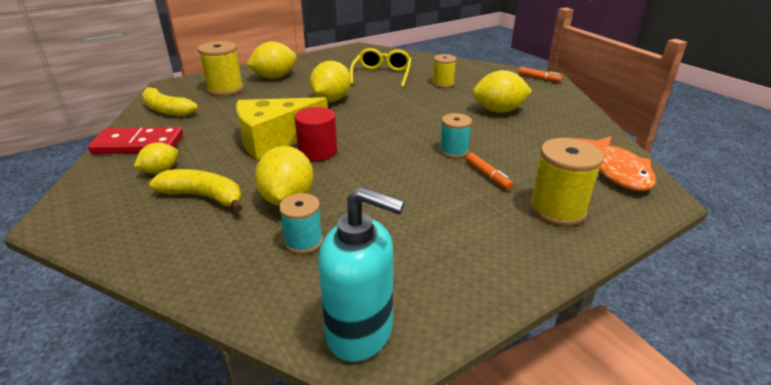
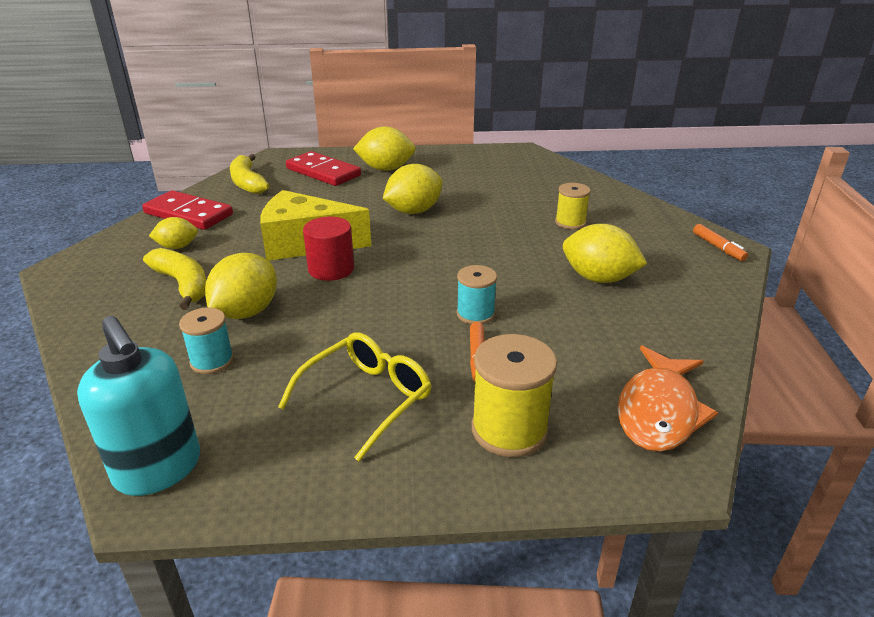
camera: 30 degrees right, 0 degrees up
yellow spool [198,41,244,96] -> red domino [286,151,361,186]
yellow glasses [350,48,411,88] -> yellow glasses moved to [278,332,432,461]

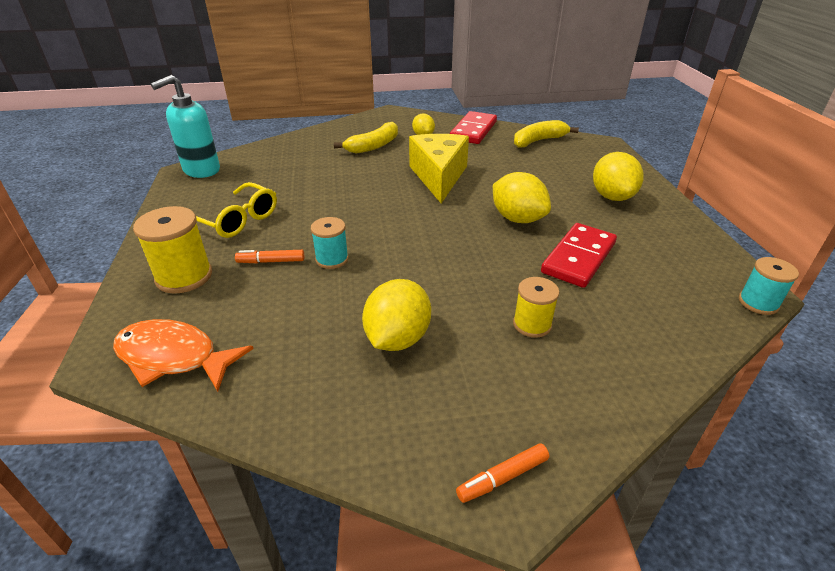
camera: 85 degrees right, 5 degrees up
turquoise spool [179,307,234,374] -> turquoise spool moved to [739,257,799,315]
yellow lemon [205,253,277,319] -> none
red domino [286,151,361,186] -> red domino moved to [541,223,617,288]
red cylinder [303,217,354,281] -> none

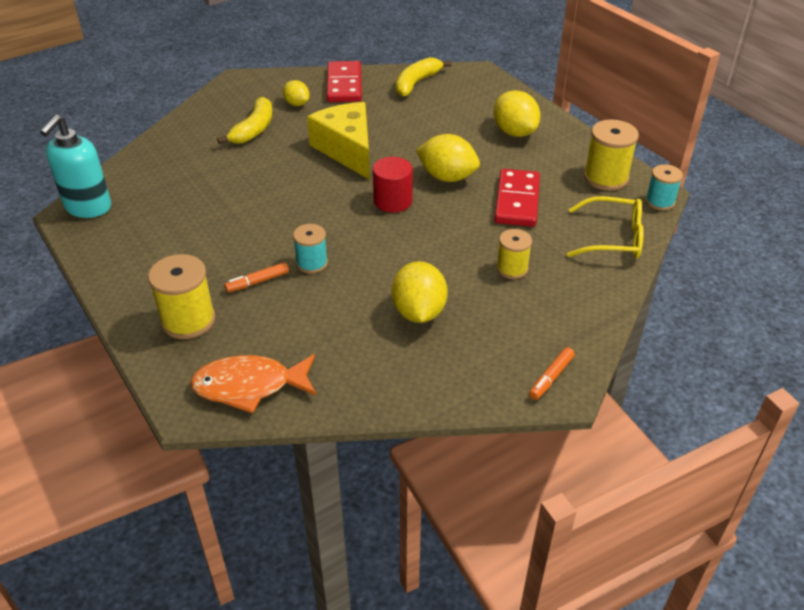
camera: 25 degrees left, 5 degrees up
yellow glasses [196,182,277,238] -> yellow glasses moved to [567,196,644,258]
none -> red cylinder [373,157,413,213]
none -> yellow spool [584,119,639,191]

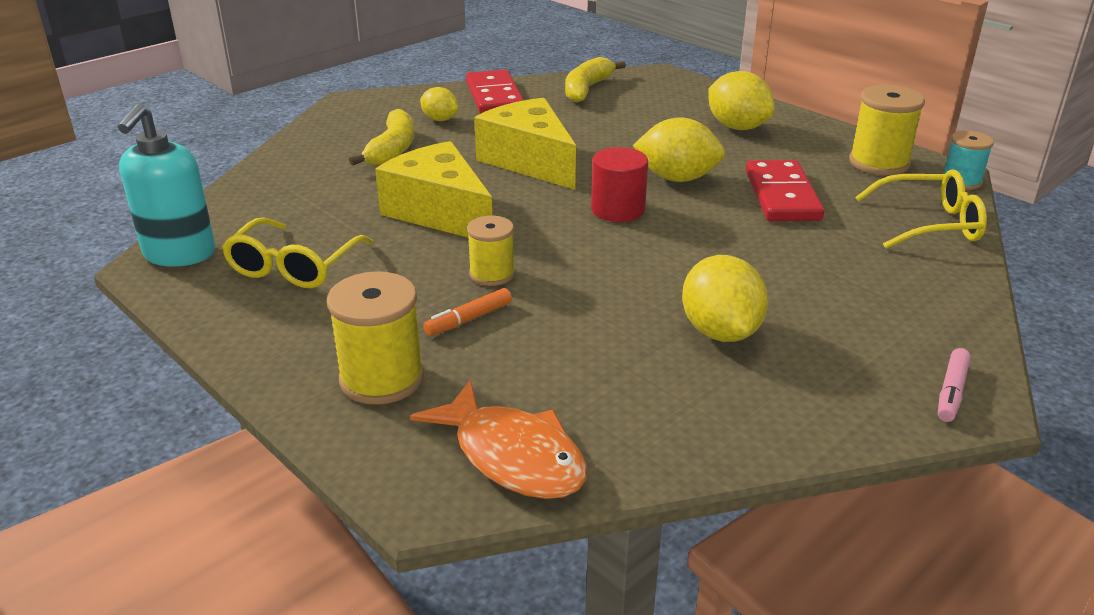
camera: 10 degrees left, 10 degrees down
orange fish [190,354,316,414] -> orange fish turned 120 degrees counterclockwise [410,380,587,499]
turquoise spool [293,224,328,274] -> none
yellow spool [496,229,532,279] -> yellow spool moved to [467,216,515,286]
orange marker [529,347,575,400] -> pink marker [938,348,971,422]
none -> yellow glasses [222,218,374,288]
none -> yellow cheese [375,141,492,238]

